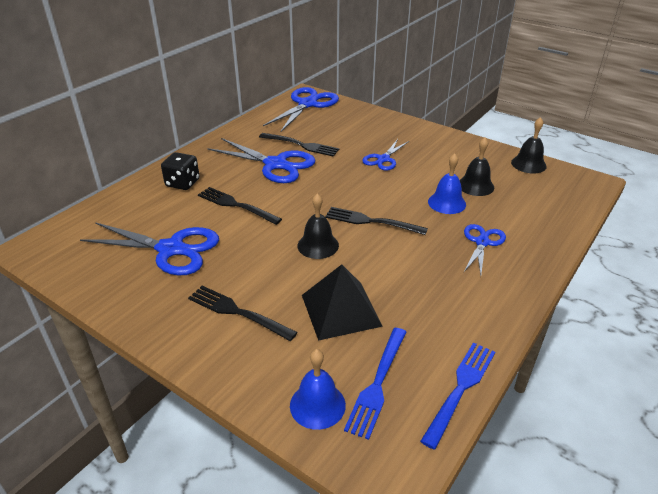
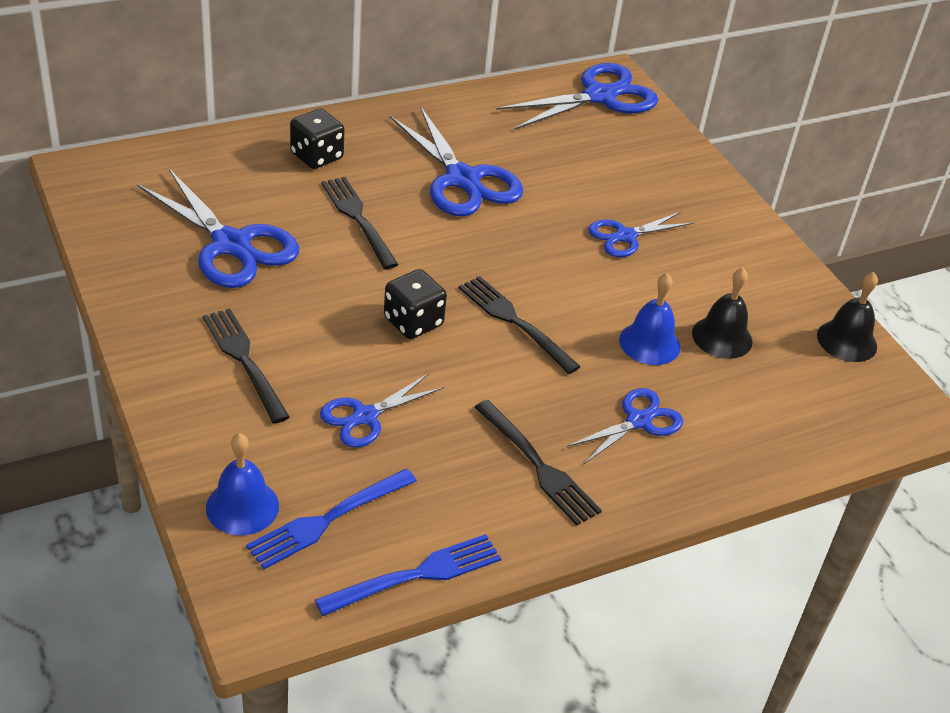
camera: 25 degrees right, 5 degrees up
black fork [259,133,339,157] -> black fork moved to [474,400,602,525]
black bell [297,193,339,259] -> black dice [384,269,447,339]
black pyramid [302,264,383,341] -> blue scissors [320,373,444,448]

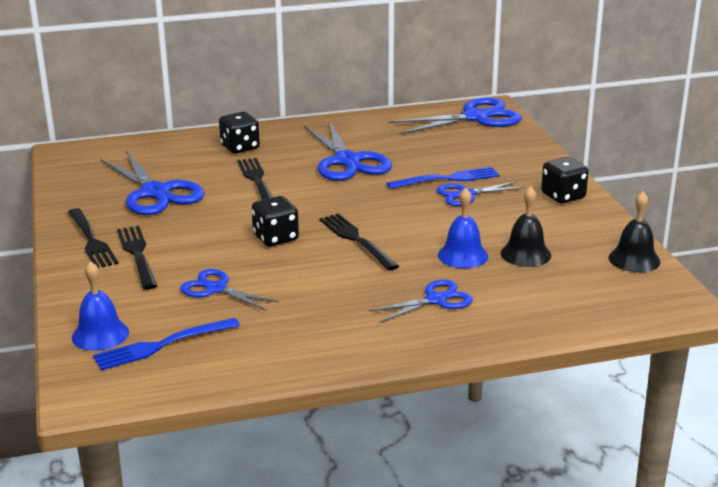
camera: 15 degrees right, 15 degrees down
blue fork [315,534,501,616] -> blue fork moved to [387,167,500,189]
blue scissors [320,373,444,448] -> blue scissors turned 60 degrees clockwise [180,269,279,311]
black fork [474,400,602,525] -> black fork moved to [68,208,119,268]
none -> black dice [541,157,589,203]

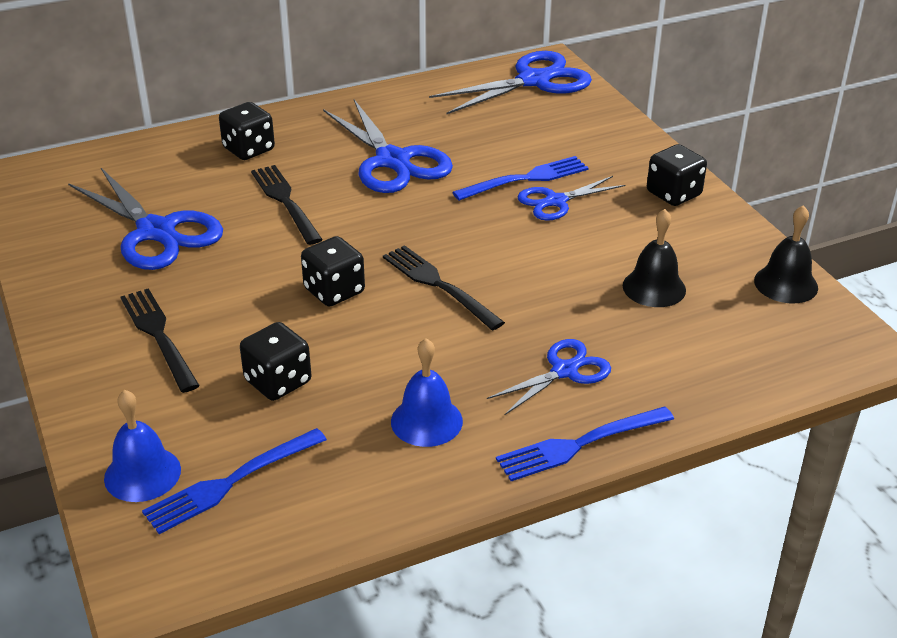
camera: 10 degrees left, 10 degrees up
black fork [68,208,119,268] -> none
blue scissors [180,269,279,311] -> black dice [240,322,311,401]
blue bell [438,188,488,268] -> blue bell moved to [391,338,463,447]
none -> blue fork [496,406,674,481]

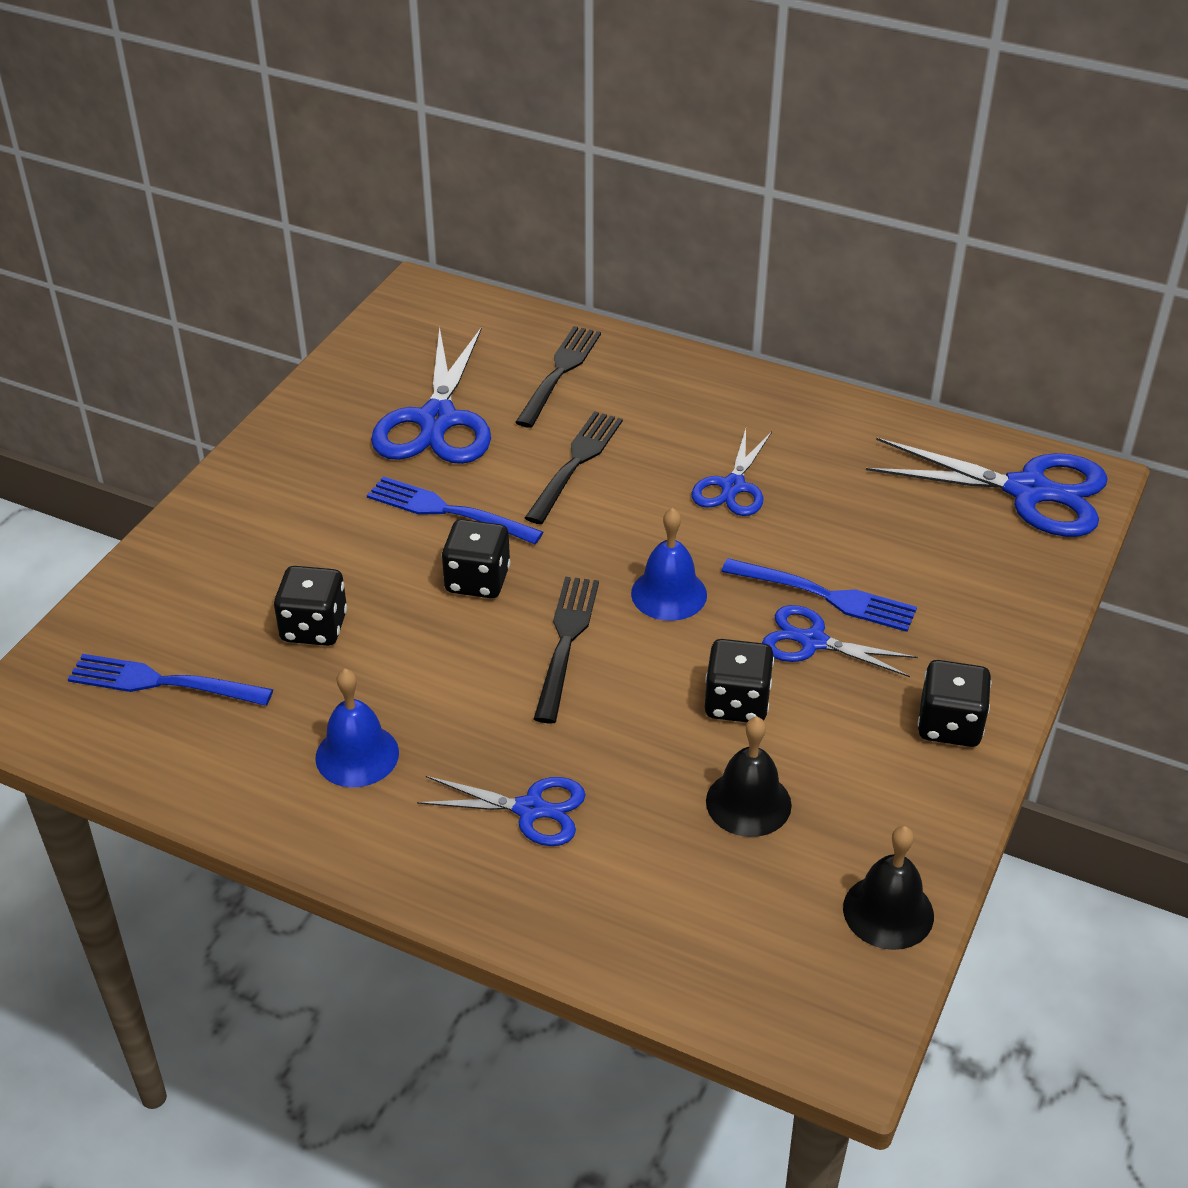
camera: 50 degrees right, 5 degrees up
blue bell [104,390,181,502] -> blue bell moved to [631,508,707,621]
black fork [120,288,200,393] -> black fork moved to [515,326,601,428]
black dice [219,102,275,160] -> black dice moved to [705,639,774,722]
blue scissors [323,100,453,193] -> blue scissors [691,429,772,516], size x0.58
blue fork [496,406,674,481] -> blue fork moved to [367,476,543,544]

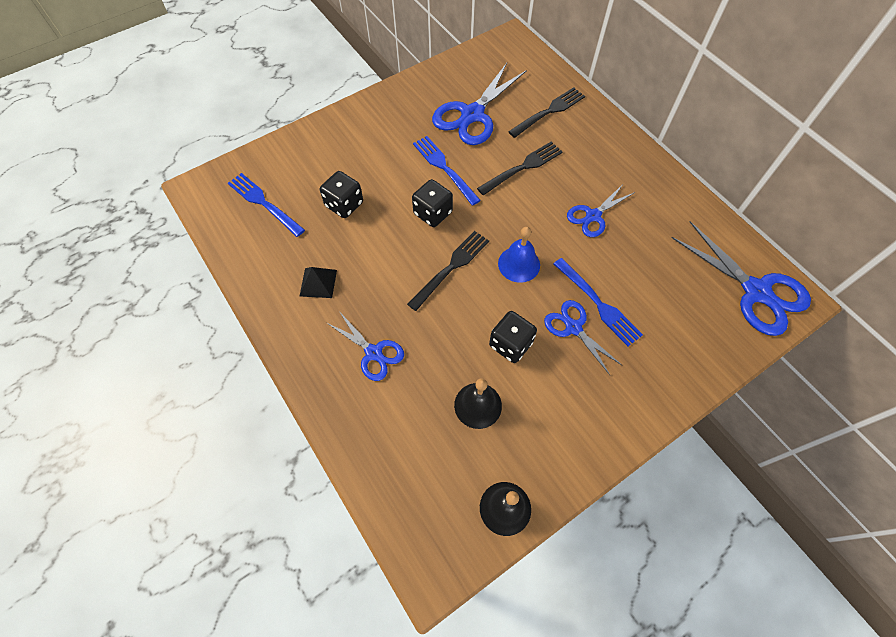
camera: 30 degrees right, 20 degrees up
blue bell [315,669,399,787] -> black pyramid [300,267,337,298]
black dice [918,660,991,747] -> none

